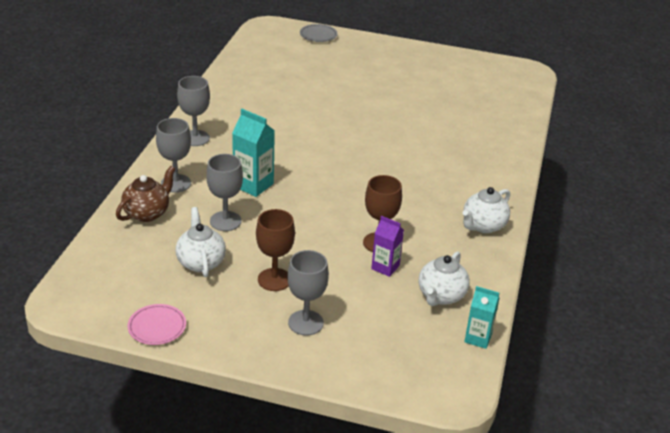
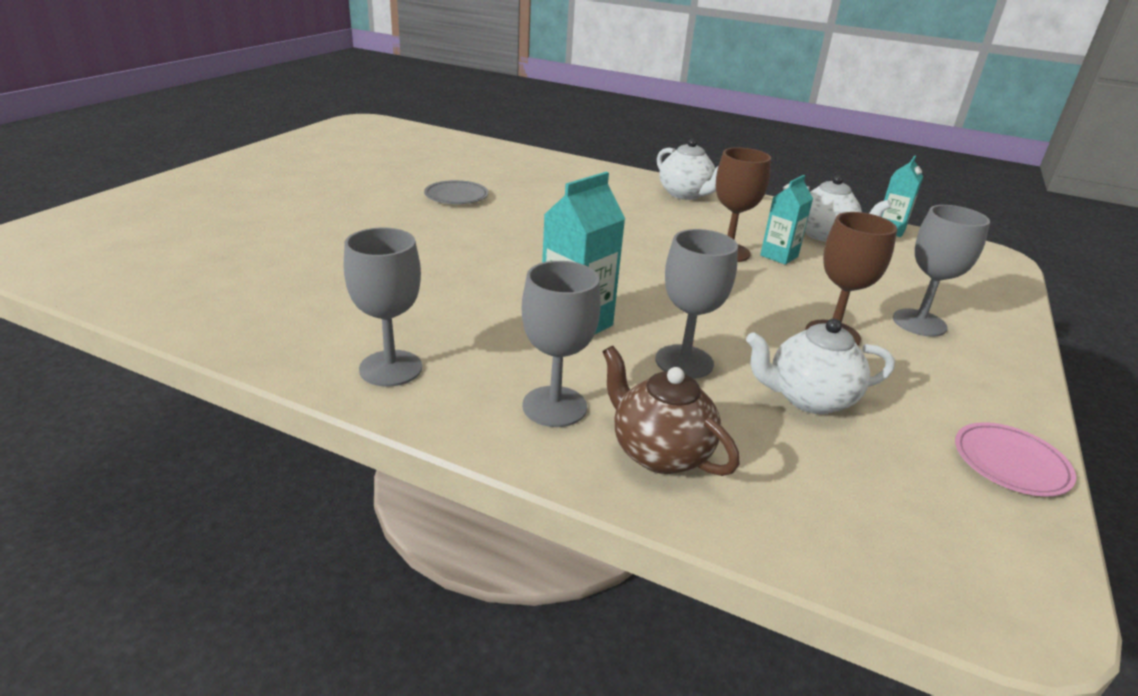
camera: 80 degrees left, 5 degrees down
grey plate [300,24,338,42] -> grey plate moved to [424,180,489,204]
purple carton [371,216,404,277] -> turquoise carton [760,175,813,265]

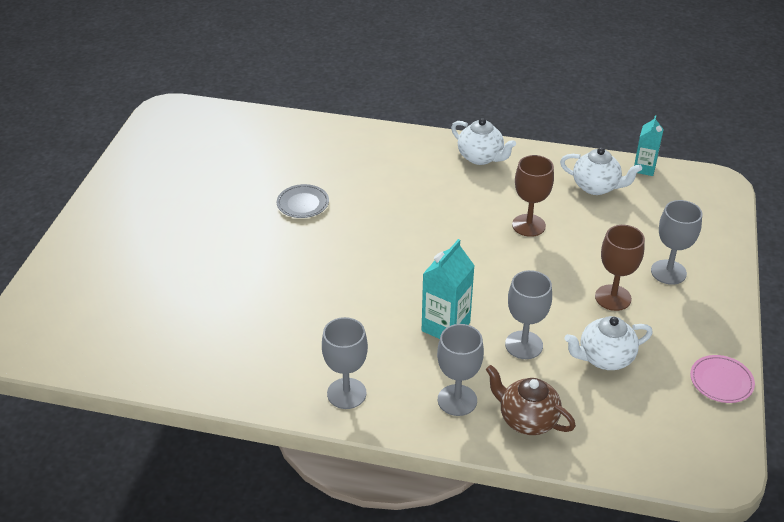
camera: 10 degrees left, 10 degrees up
turquoise carton [760,175,813,265] -> none

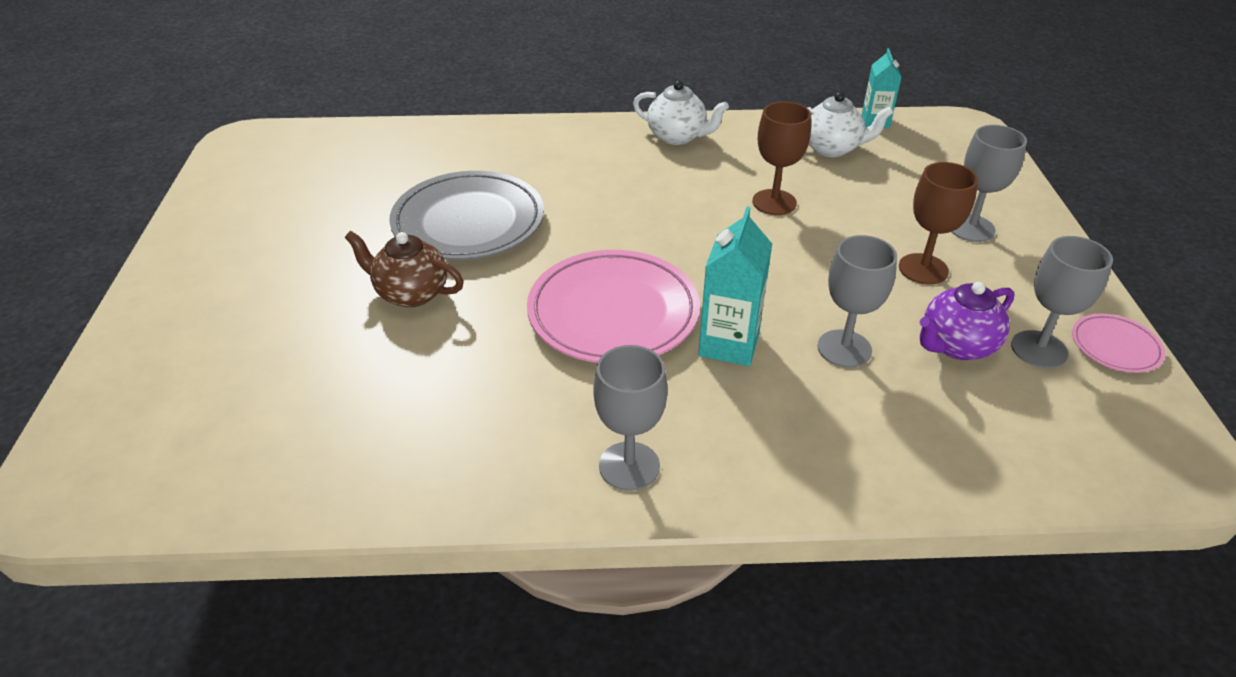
camera: 15 degrees left, 0 degrees up
grey plate [277,184,329,218] -> grey plate [389,171,544,260], size x2.09
grey goblet [437,324,484,416] -> grey goblet moved to [1011,236,1113,368]
brown teapot [486,365,576,435] -> brown teapot moved to [345,231,464,307]
white teapot [564,316,653,370] -> purple teapot [920,282,1015,360]
none -> pink plate [527,250,700,363]

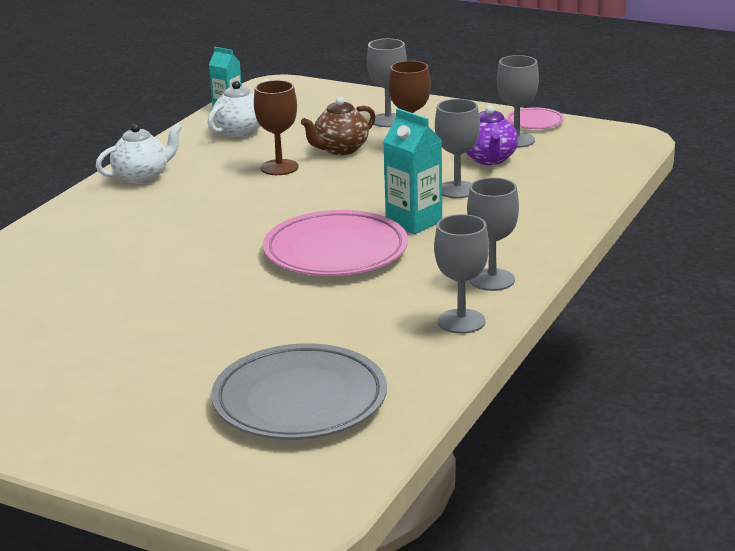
camera: 60 degrees left, 15 degrees down
brown teapot [345,231,464,307] -> brown teapot moved to [301,97,376,155]
grey plate [389,171,544,260] -> grey plate moved to [211,343,387,440]
none -> grey goblet [434,214,489,334]

